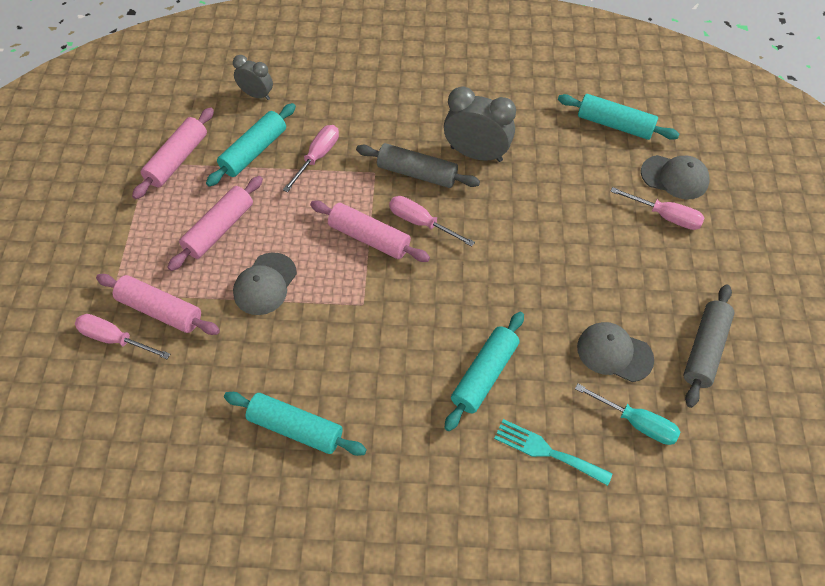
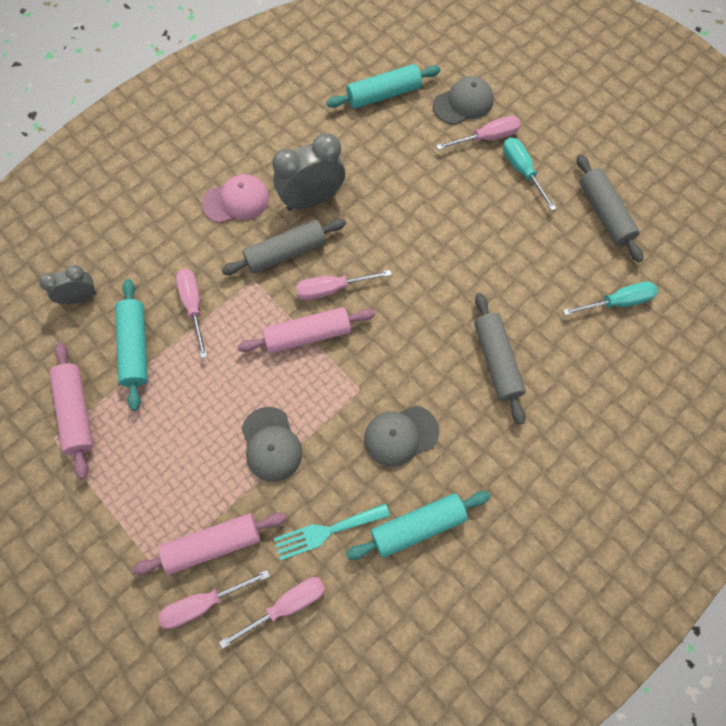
camera: 45 degrees left, 10 degrees up
pink rolling pin [167,176,263,271] -> none
turquoise rolling pin [445,312,524,431] -> grey rolling pin [474,293,526,425]
turquoise fork [494,419,613,486] -> turquoise fork moved to [274,503,390,560]
grey cap [577,322,654,382] -> grey cap moved to [364,405,439,467]
none -> pink cap [202,174,269,223]
none -> pink screwdriver [219,577,325,649]
none -> turquoise screwdriver [503,137,557,211]

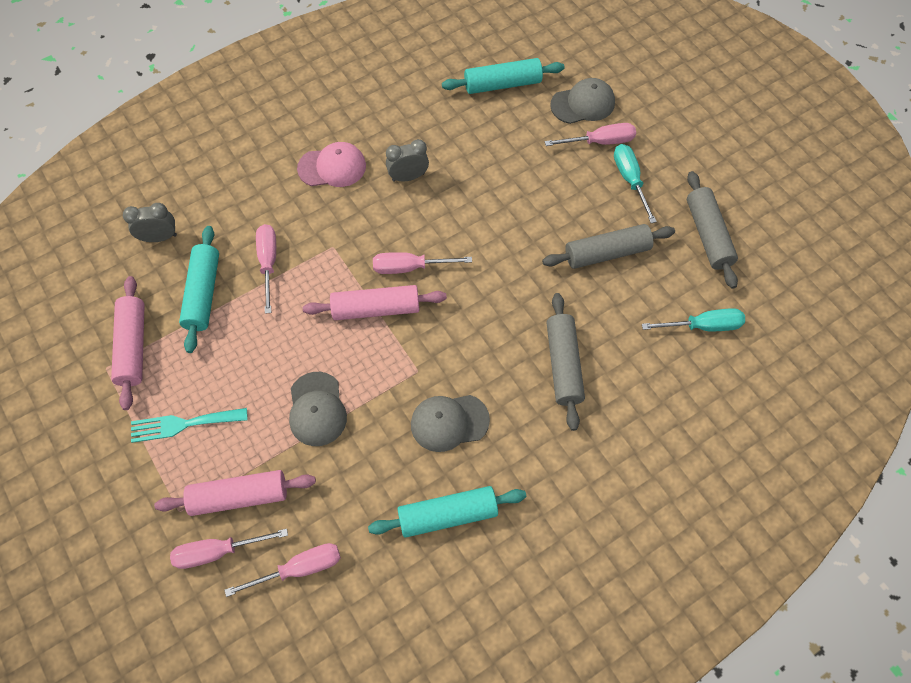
camera: 10 degrees right, 5 degrees down
grey rolling pin [221,219,346,275] -> grey rolling pin moved to [542,224,675,269]
grey clock [272,133,345,211] -> grey clock [386,139,429,182], size x0.59
turquoise fork [274,503,390,560] -> turquoise fork moved to [131,408,248,443]

